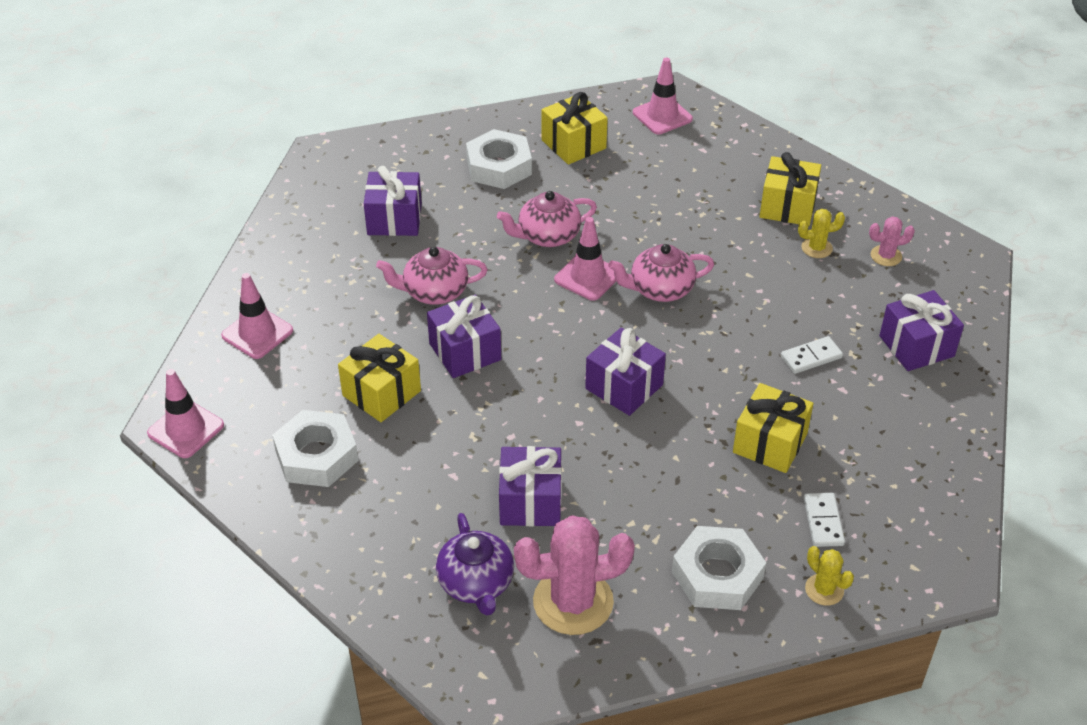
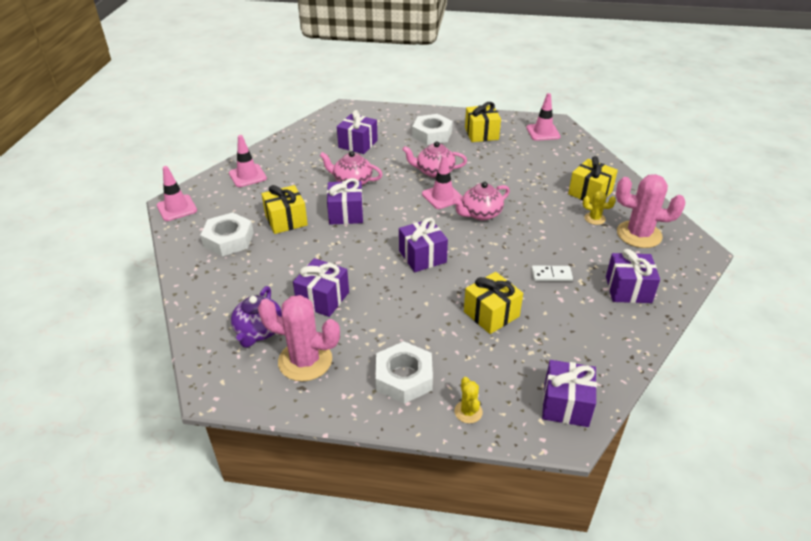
camera: 25 degrees right, 5 degrees down
pink teapot [608,244,714,302] -> pink teapot turned 45 degrees counterclockwise [453,182,510,220]
white domino [804,493,845,547] -> none
pink cactus [869,216,915,266] -> pink cactus [616,174,685,248], size x2.06
none -> purple gift [542,360,597,427]

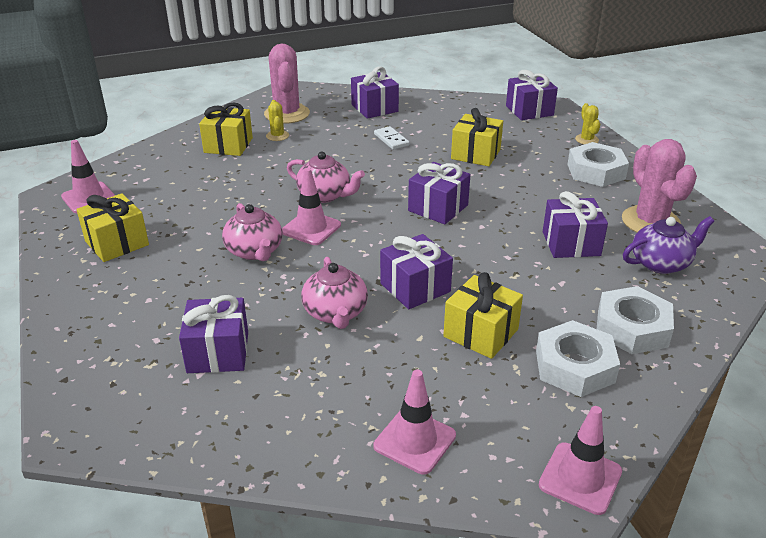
camera: 120 degrees left, 5 degrees down
white nut [412,114,453,145] -> white nut moved to [597,286,674,354]
yellow cactus [454,377,483,423] -> yellow cactus turned 60 degrees counterclockwise [575,103,600,144]

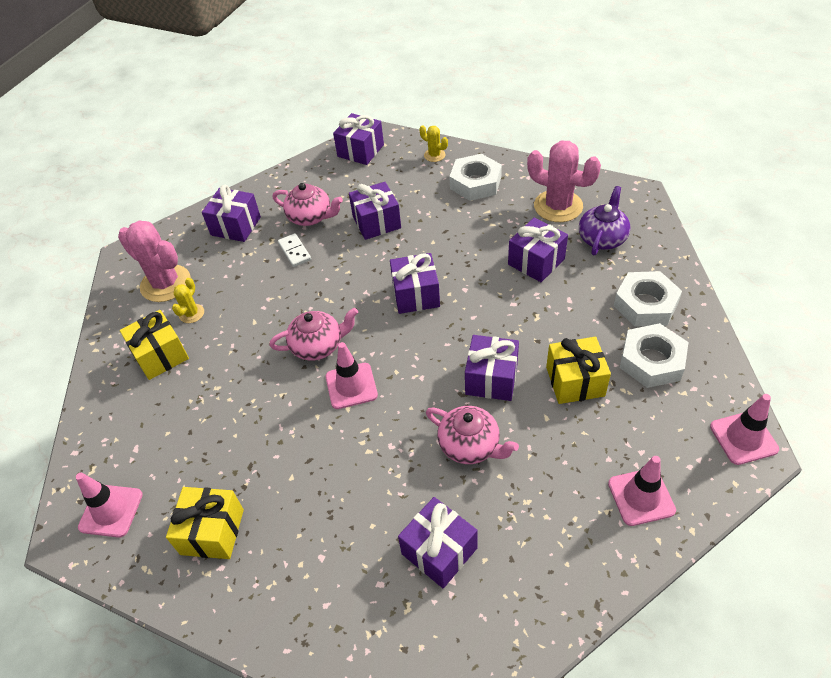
camera: 40 degrees left, 15 degrees up
pink teapot [222,203,282,261] -> pink teapot moved to [273,183,343,226]
yellow cactus [266,100,289,141] -> yellow cactus turned 75 degrees clockwise [172,278,204,323]
white domino [374,126,409,150] -> white domino turned 45 degrees clockwise [278,233,311,267]
yellow gift [451,108,503,166] -> purple gift [349,182,401,240]

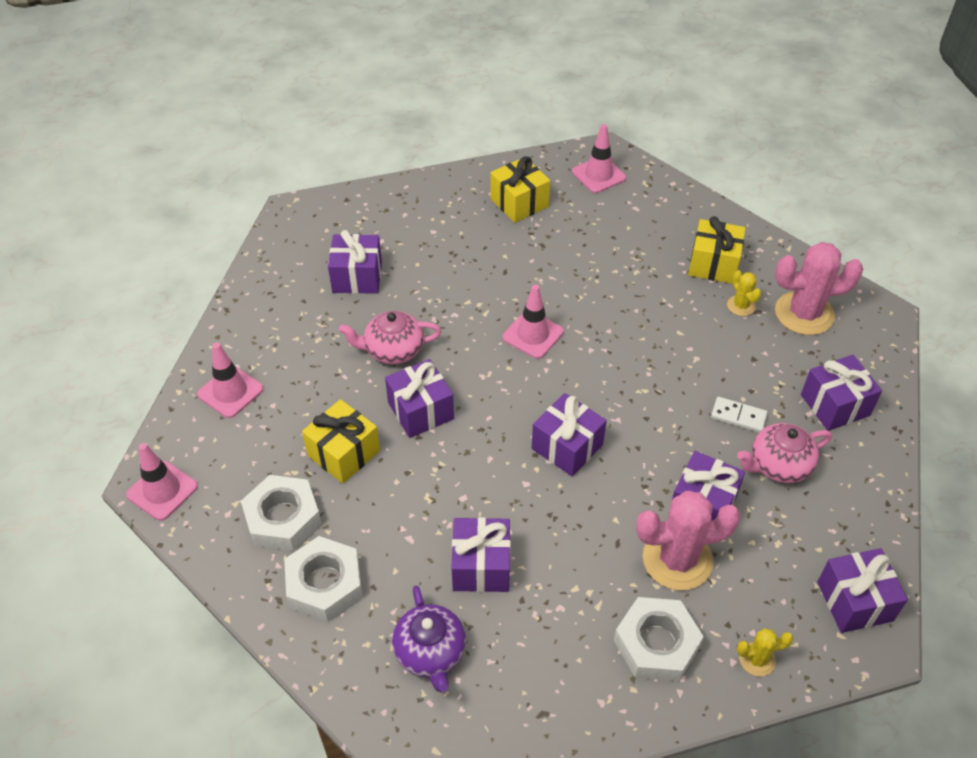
camera: 135 degrees right, 0 degrees up
pink teapot [269,308,358,361] -> none
pink cactus [527,141,601,222] -> pink cactus moved to [636,491,741,590]

